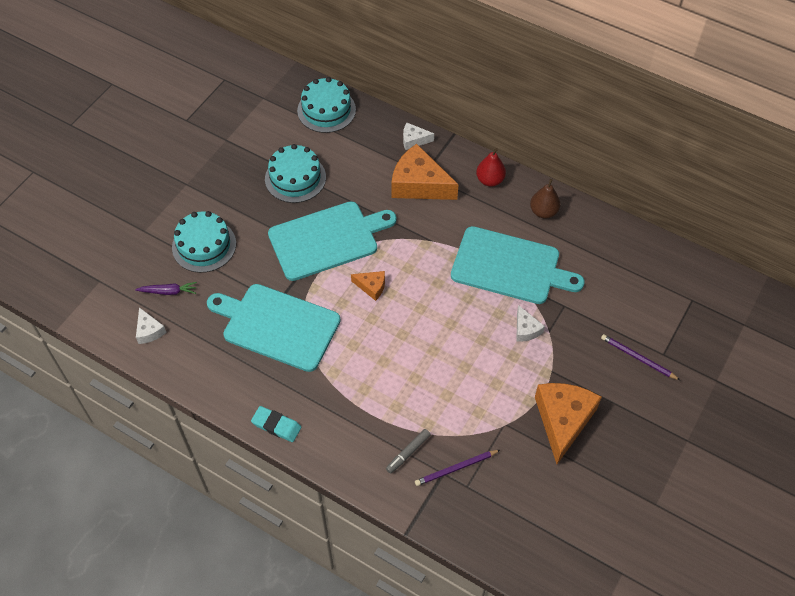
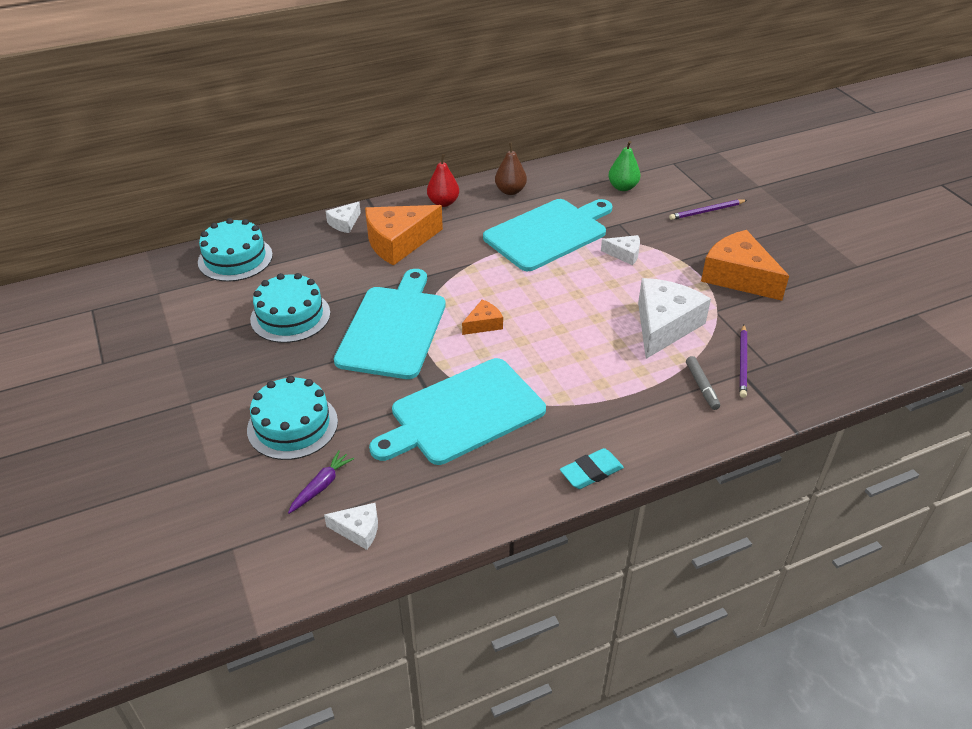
camera: 55 degrees left, 15 degrees down
none -> green pear [608,141,641,191]
none -> white cheese [638,278,711,359]

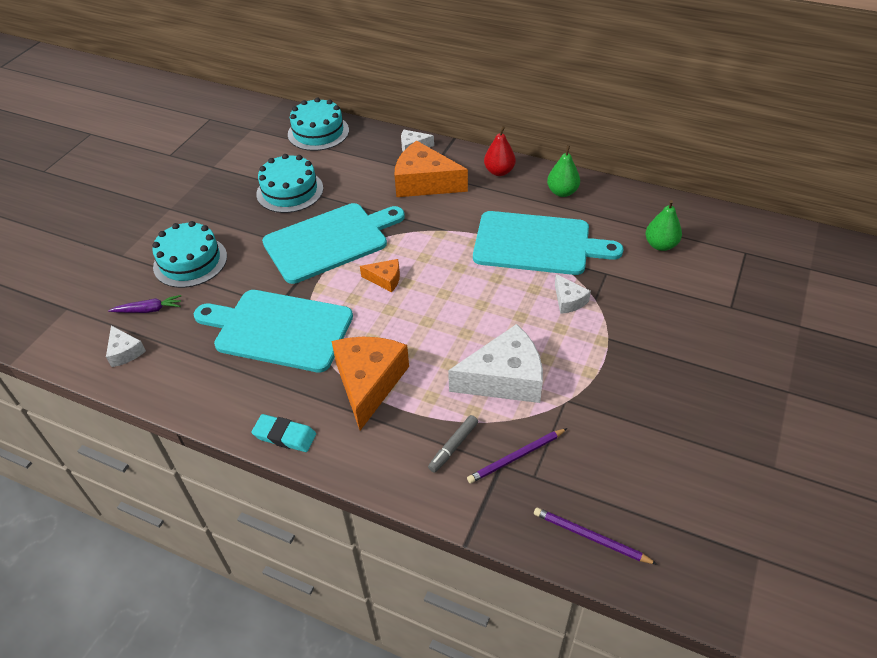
camera: 50 degrees right, 5 degrees up
brown pear [495,143,527,195] -> green pear [547,145,580,197]
purple pencil [669,200,747,220] -> purple pencil moved to [534,507,657,564]
orange cheese [701,230,789,301] -> orange cheese moved to [331,337,409,431]

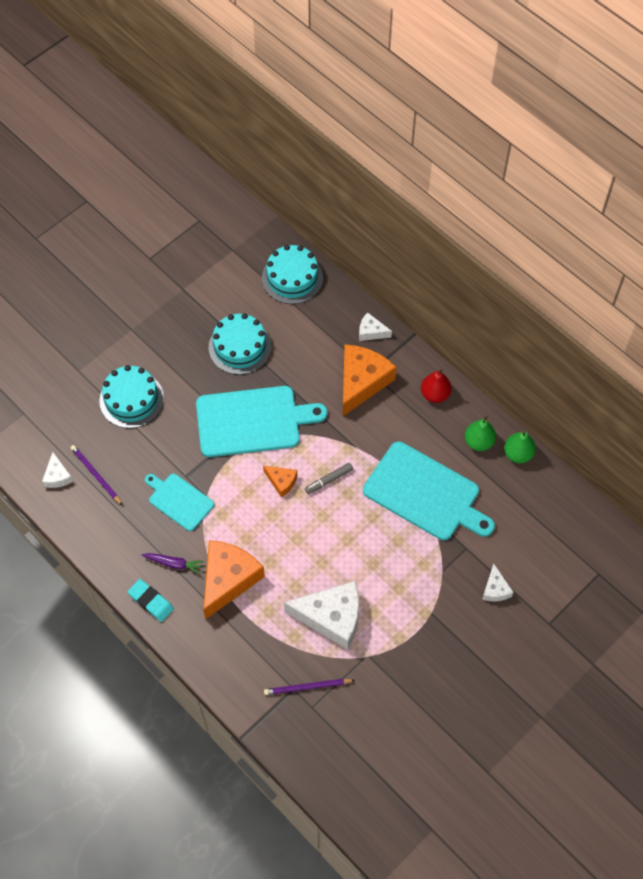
camera: 20 degrees right, 15 degrees up
purple carrot [108,295,181,313] -> purple carrot moved to [141,553,204,574]
turquoise cutting board [194,290,353,373] -> turquoise cutting board [145,474,214,531], size x0.56
orange cheese [394,141,468,197] -> orange cheese turned 75 degrees clockwise [343,344,397,416]
grey marker [428,415,478,473] -> grey marker moved to [305,463,353,494]
purple pencil [534,507,657,564] -> purple pencil moved to [70,445,122,505]
white cheese [555,274,591,314] -> white cheese moved to [482,563,514,602]
green pear [646,200,682,251] -> green pear moved to [504,431,536,463]

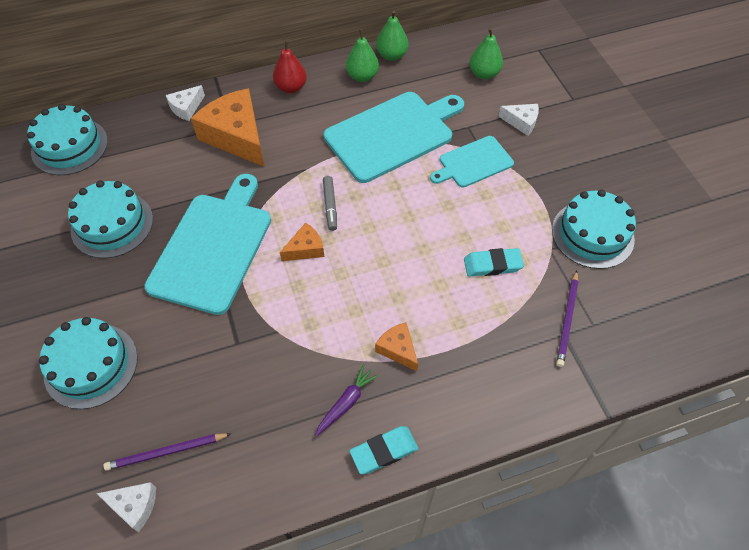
camera: 65 degrees left, 5 degrees down
turquoise cutting board [145,474,214,531] -> turquoise cutting board moved to [430,136,514,188]
orange cheese [203,540,265,619] -> orange cheese [375,322,418,371], size x0.49
white cheese [284,581,359,650] -> turquoise eraser [464,248,524,277]
none -> green pear [470,28,503,79]
none -> turquoise cake [552,190,636,269]

